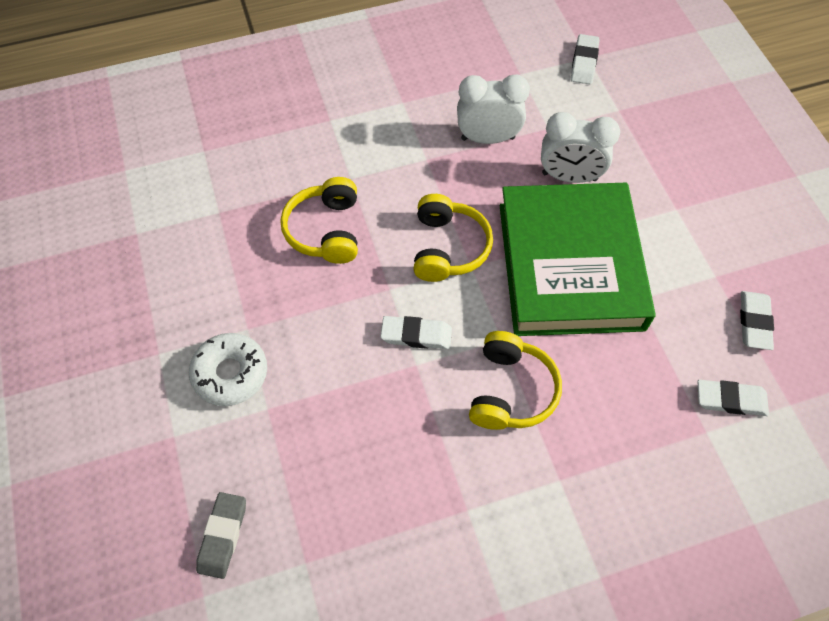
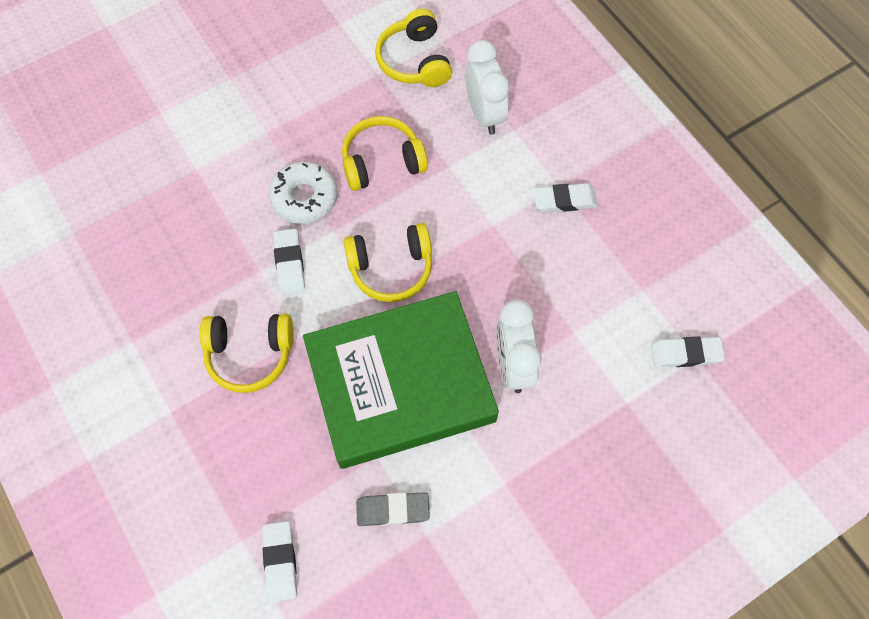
camera: 75 degrees right, 5 degrees up
white donut [189,333,267,406] -> white donut moved to [269,161,338,224]
grey eraser [196,492,246,579] -> grey eraser moved to [356,492,430,526]
white clock [457,74,530,144] -> white clock moved to [465,40,510,135]
white eraser [740,291,774,350] -> white eraser moved to [534,183,598,212]
none -> yellow headphones [375,9,452,87]

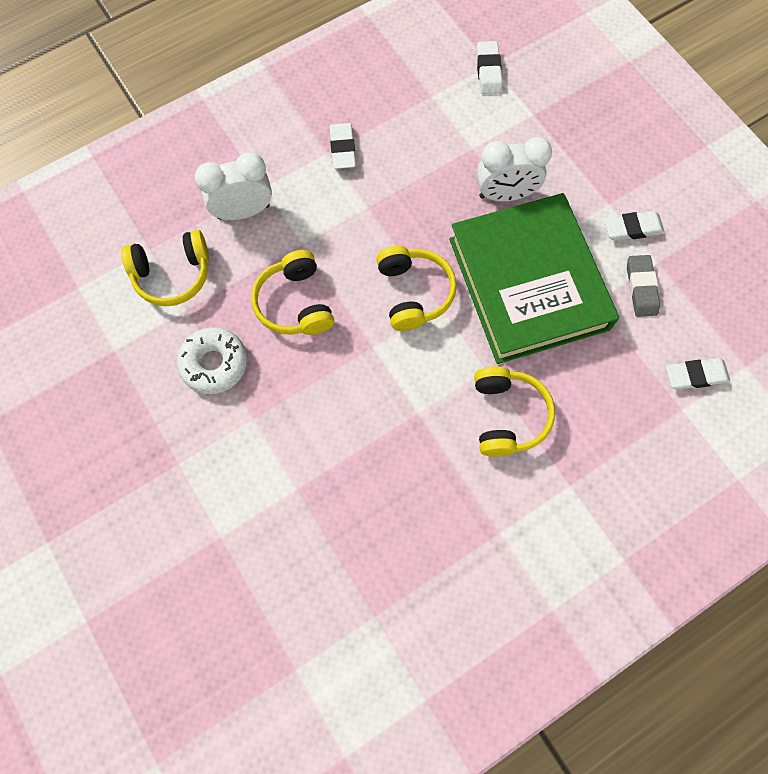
camera: 90 degrees left, 5 degrees up
white donut [269,161,338,224] -> white donut moved to [177,327,247,394]
white eraser [273,229,305,294] -> white eraser moved to [604,211,665,241]

